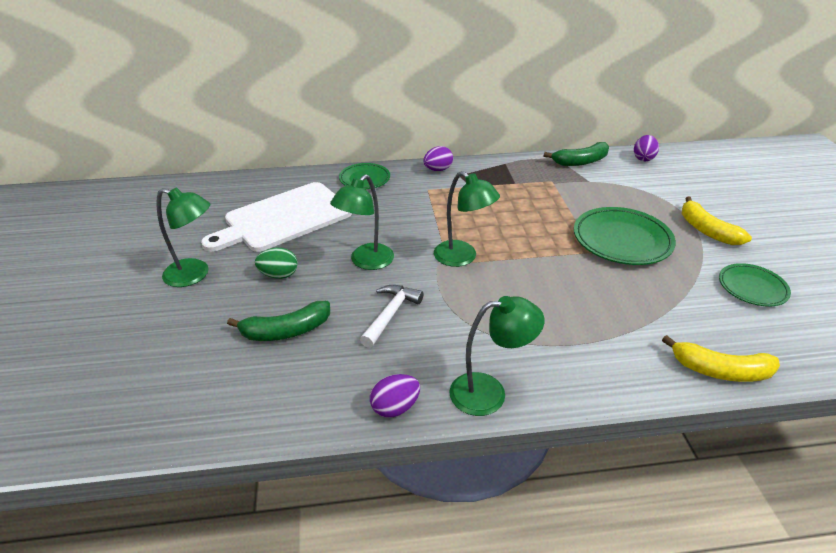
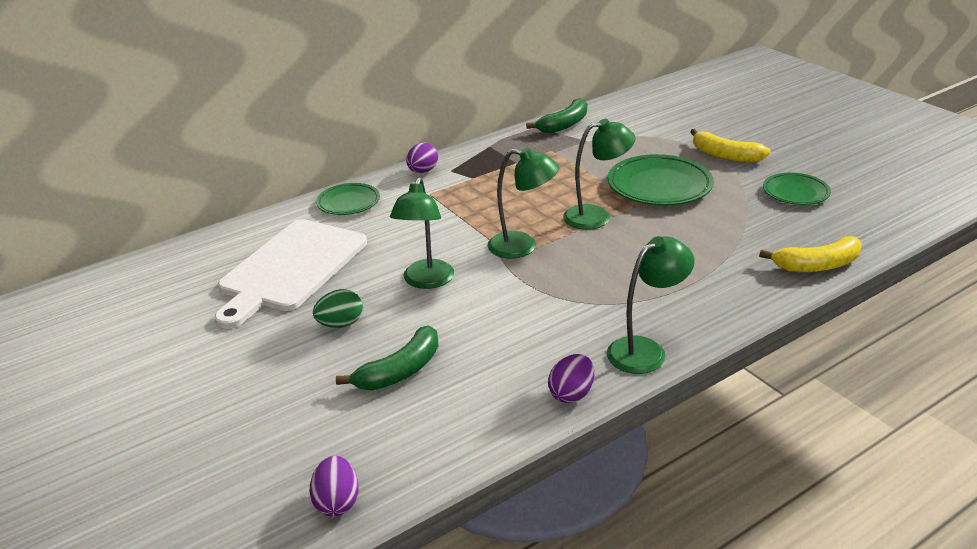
camera: 25 degrees left, 5 degrees down
green lamp [157,188,210,287] -> green lamp moved to [563,119,636,230]
white hammer [360,285,424,348] -> none
purple egg [634,135,659,161] -> purple egg moved to [309,456,359,517]

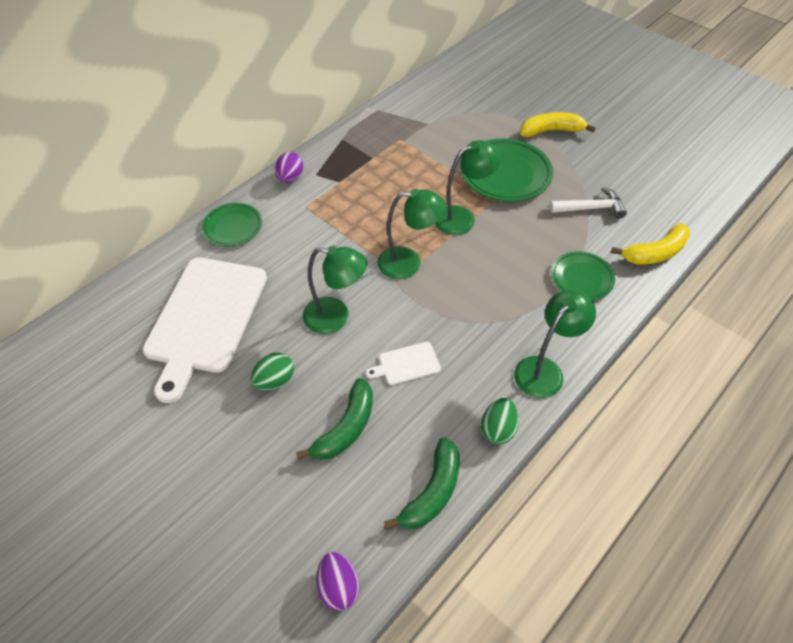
camera: 15 degrees left, 20 degrees up
green lamp [390,177,454,289] -> green lamp turned 75 degrees counterclockwise [303,246,367,334]
green banana [526,98,587,133] -> green banana moved to [384,437,460,530]
purple egg [548,354,594,403] -> green egg [481,398,519,444]
yellow banana [690,129,771,163] -> yellow banana turned 150 degrees clockwise [520,112,596,137]
green plate [763,173,831,205] -> green plate moved to [551,251,615,300]
none -> white cutting board [366,342,441,385]
none -> white hammer [550,187,627,219]

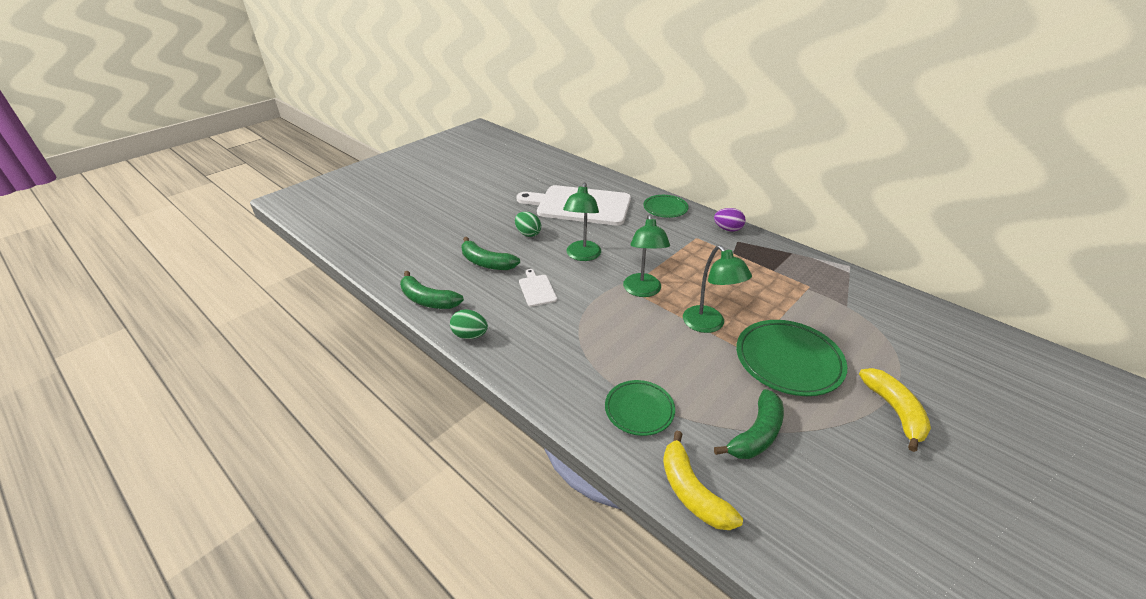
camera: 90 degrees right, 15 degrees down
purple egg [316,552,360,611] -> none
green lamp [514,289,596,398] -> none
white hammer [550,187,627,219] -> green banana [714,389,784,459]

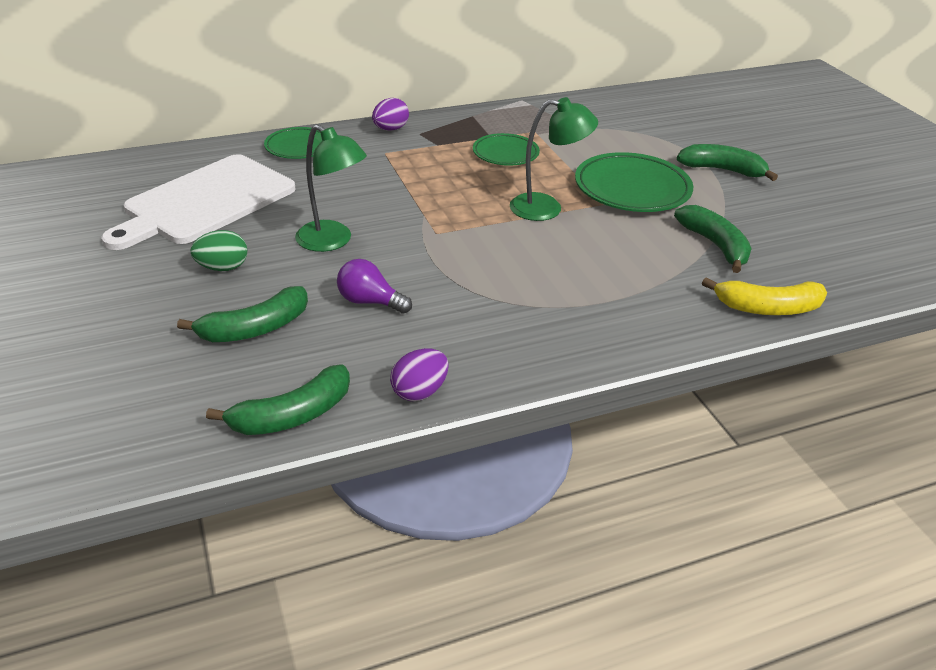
camera: 65 degrees left, 0 degrees up
green egg [450,309,488,339] -> purple egg [390,348,449,401]
white cutting board [519,269,557,307] -> purple light bulb [337,259,412,314]
green plate [605,380,675,436] -> green plate moved to [473,133,540,166]
green lamp [623,214,670,297] -> none
yellow banana [859,368,931,452] -> green banana [677,144,778,181]

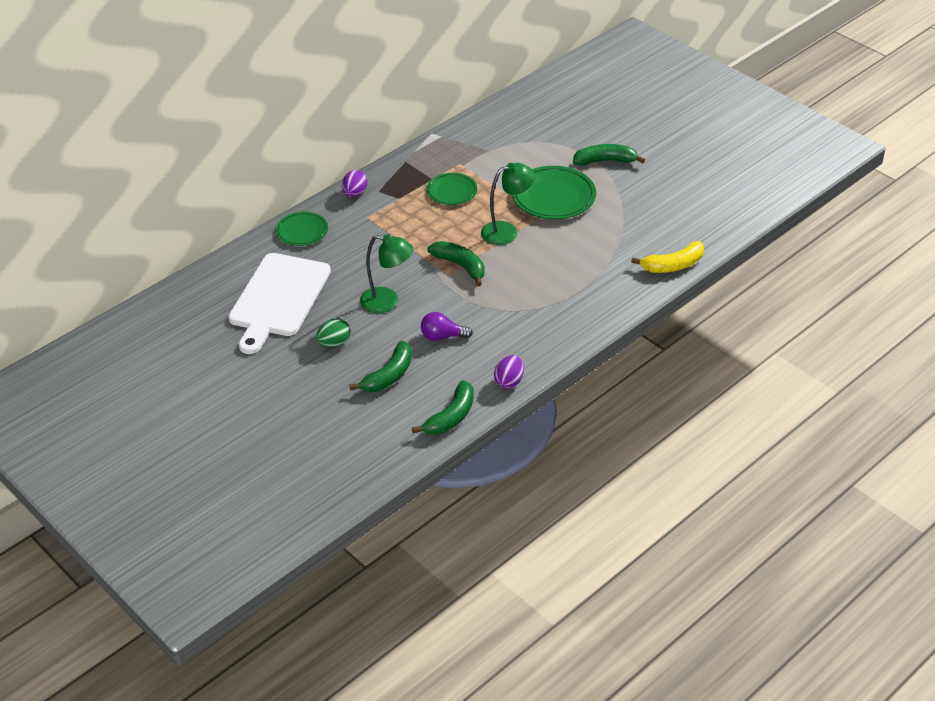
camera: 20 degrees left, 5 degrees up
green banana [674,205,752,273] -> green banana moved to [427,241,484,286]

